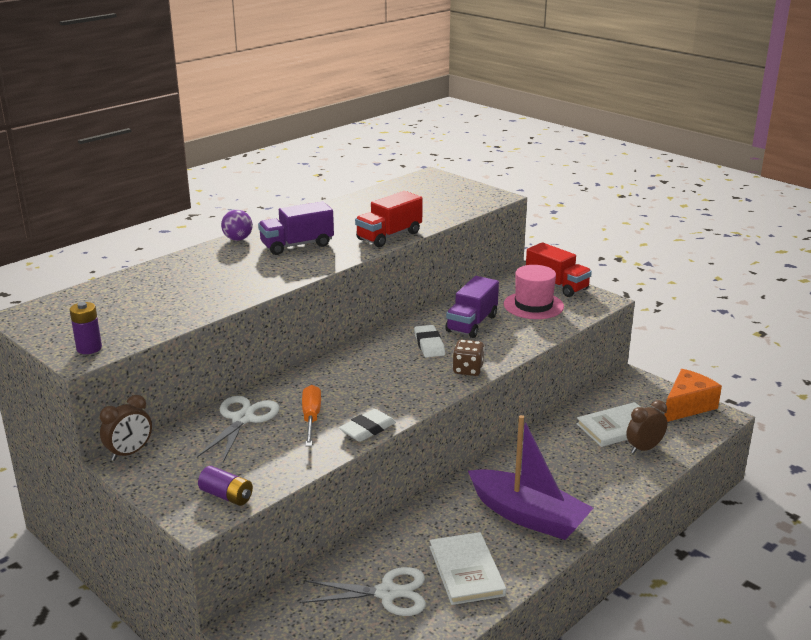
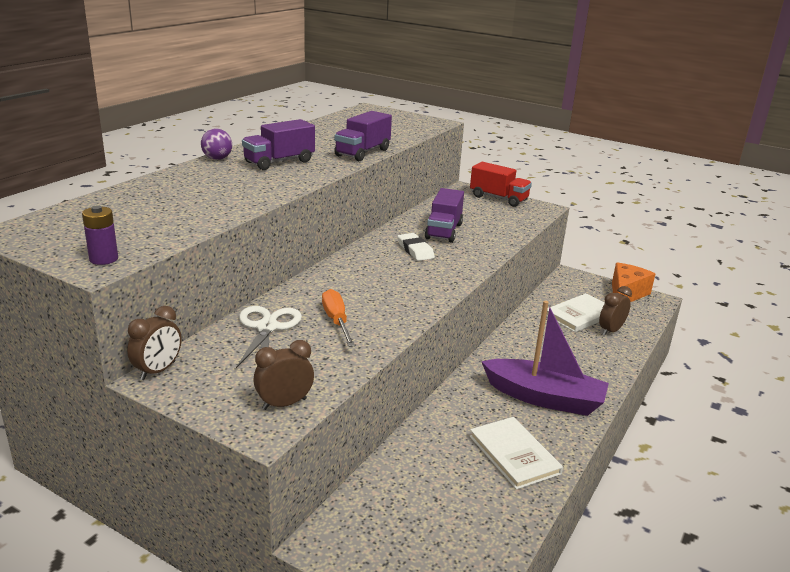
camera: 15 degrees left, 0 degrees up
purple battery [198,466,253,506] -> brown clock [254,340,314,410]
white scissors [302,567,426,616] -> none
white eraser [339,409,396,442] -> none
red truck [355,191,423,247] -> purple truck [334,111,392,161]
brown dice [452,340,485,376] -> none
pink hat [504,265,564,319] -> none

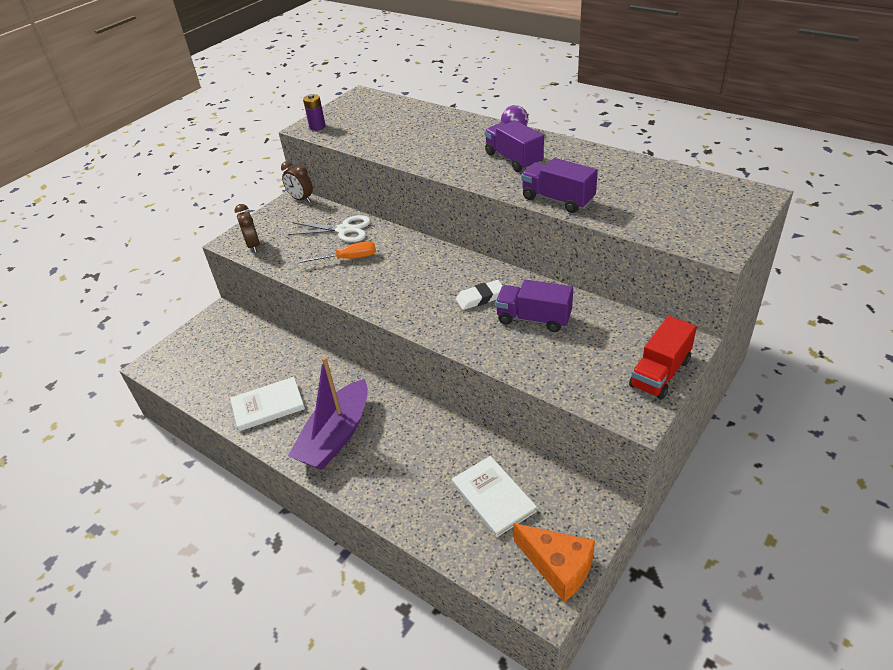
camera: 100 degrees right, 15 degrees up
brown clock [599,286,632,336] -> none

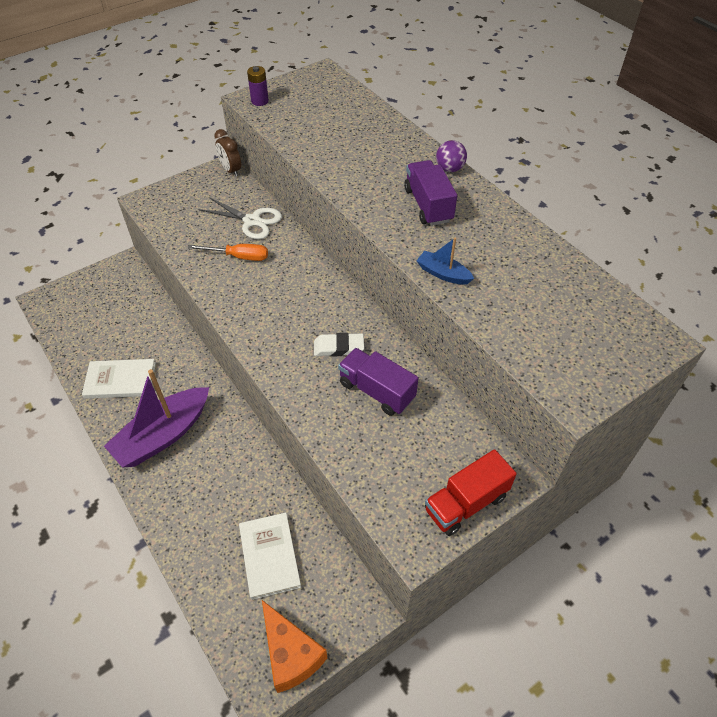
camera: 15 degrees right, 10 degrees up
brown clock [235,204,260,252] -> none
purple truck [521,158,598,213] -> blue boat [416,238,474,285]

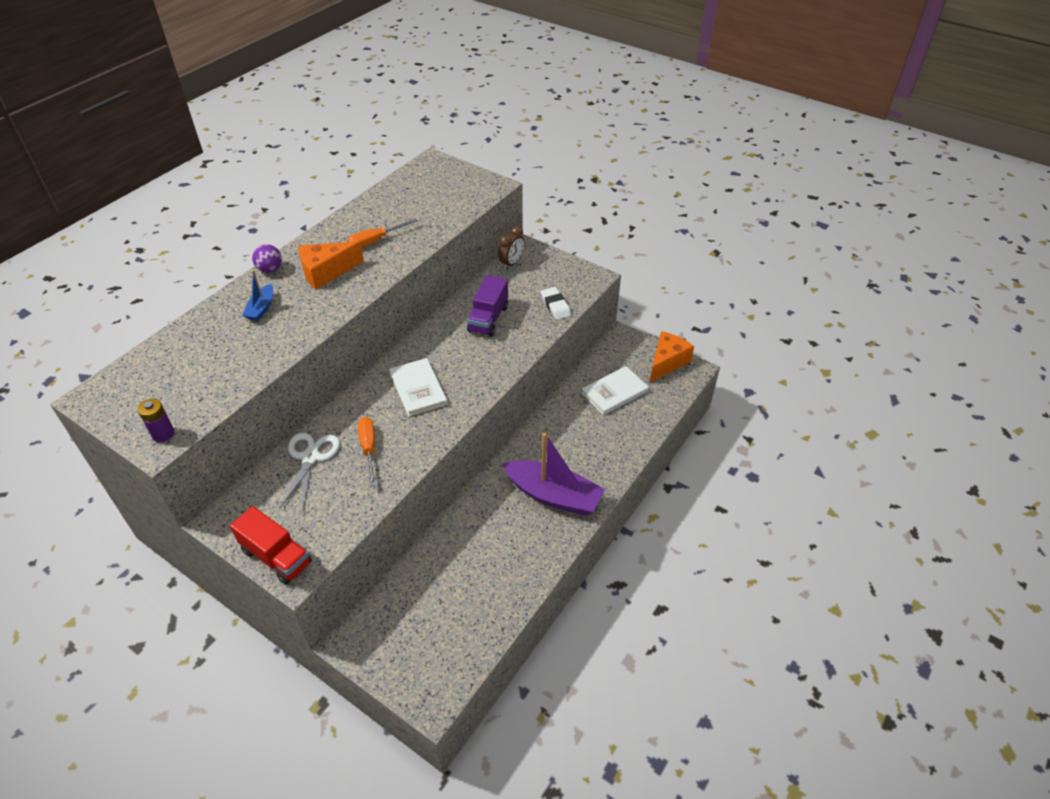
camera: 110 degrees left, 5 degrees down
white book [82,359,156,399] -> white book moved to [389,358,448,417]
brown clock [214,129,241,177] -> brown clock moved to [498,226,525,270]
white eraser [314,333,364,357] -> white eraser moved to [541,287,571,320]
purple truck [404,160,457,226] -> orange cheese [299,241,364,289]
blue boat [416,238,474,285] -> blue boat moved to [242,270,273,321]
red truck [425,449,516,536] -> red truck moved to [230,506,312,585]
none -> orange screwdriver [347,218,418,247]

